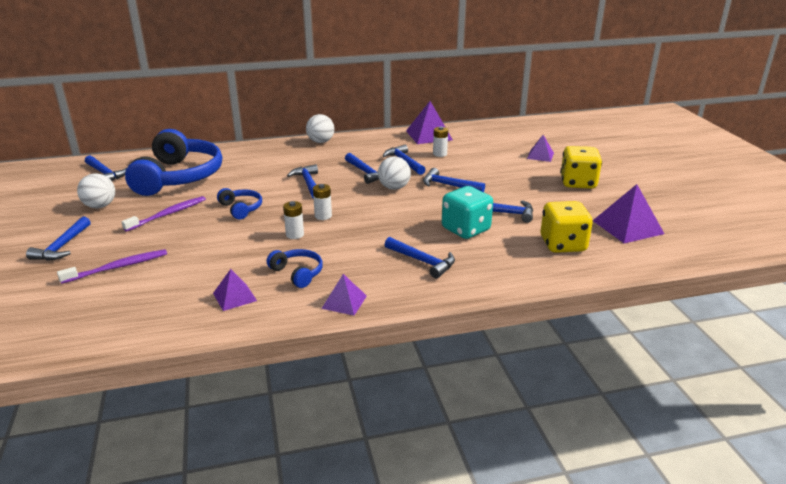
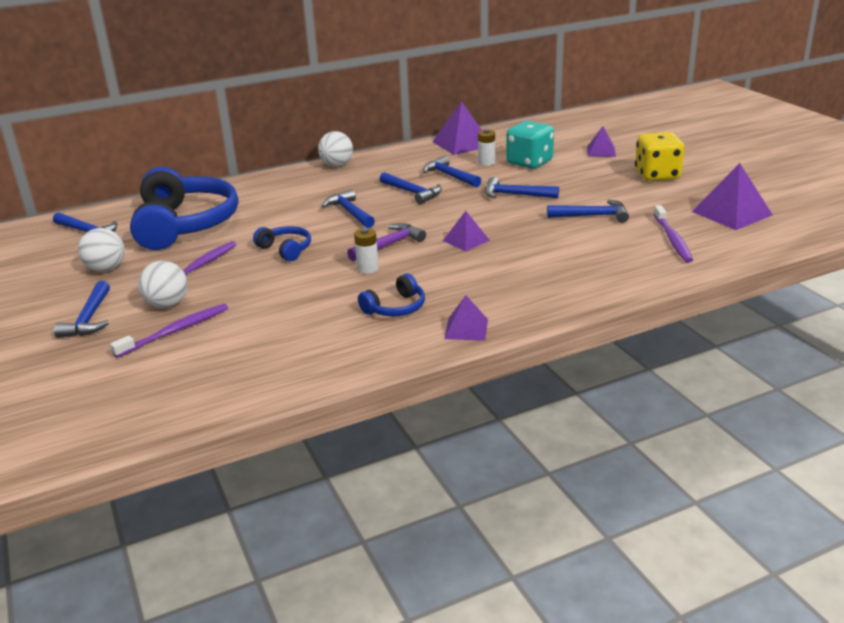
camera: 10 degrees left, 0 degrees up
purple pyramid [213,269,257,311] -> purple pyramid moved to [443,211,490,251]
blue headphones [267,249,323,288] -> blue headphones turned 105 degrees clockwise [358,274,425,317]
white battery [313,184,332,220] -> purple hammer [347,223,426,261]
white ball [378,156,411,190] -> white ball moved to [138,261,187,308]
blue hammer [385,237,455,278] -> none
turquoise dice [442,186,493,239] -> turquoise dice moved to [506,121,554,169]
yellow dice [541,201,593,253] -> purple toothbrush [654,205,693,263]

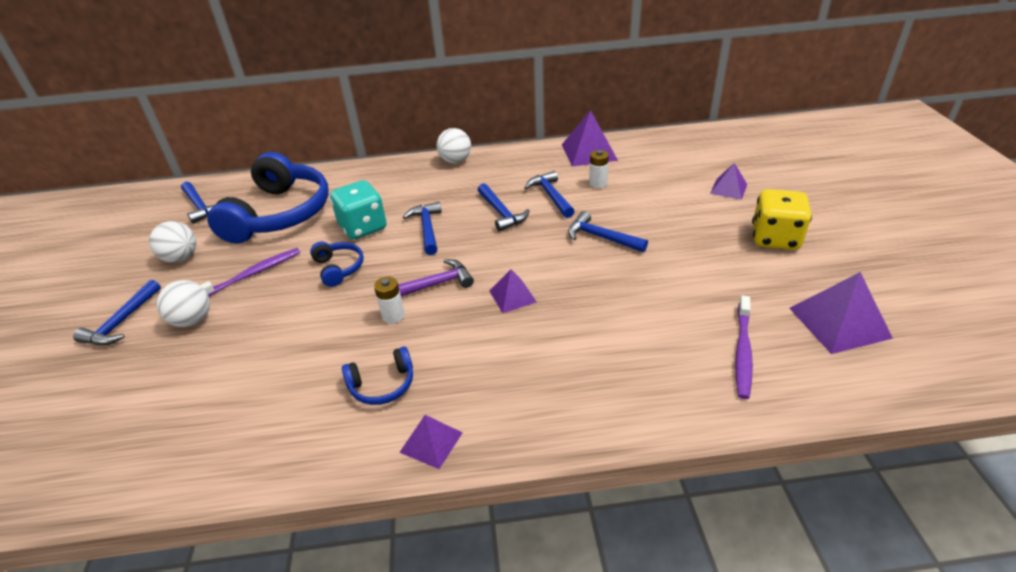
camera: 20 degrees right, 10 degrees up
purple toothbrush [110,304,228,358] -> none
turquoise dice [506,121,554,169] -> turquoise dice moved to [330,180,387,239]
blue hammer [547,200,629,223] -> none

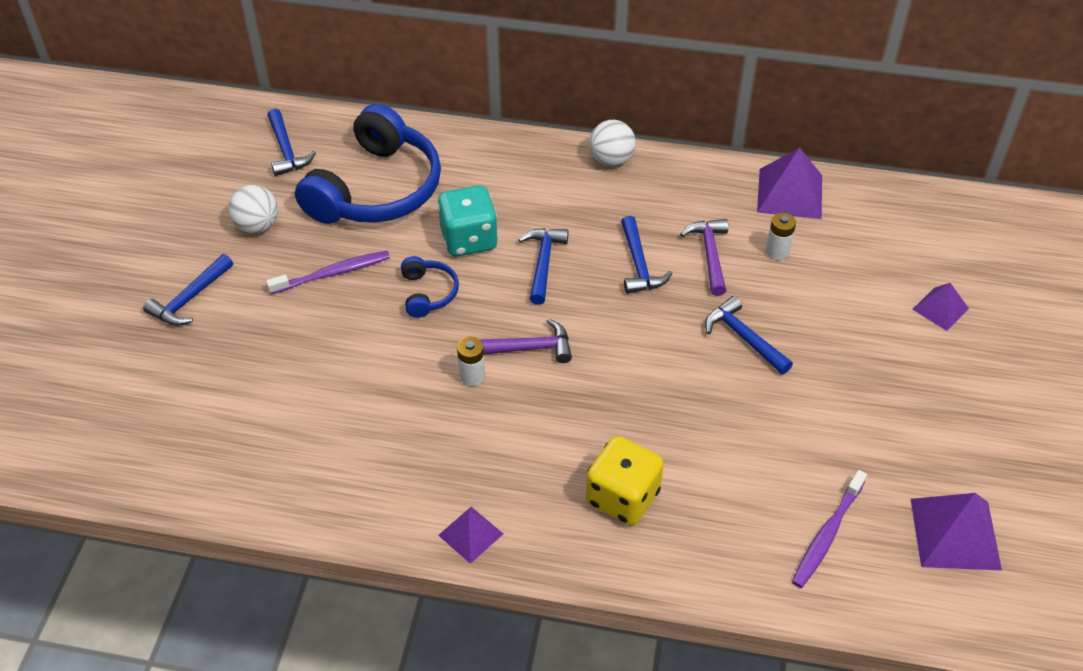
camera: 15 degrees right, 10 degrees up
white ball [157,280,210,327] -> none
blue headphones [342,347,413,405] -> none
purple pyramid [490,269,537,313] -> none
blue hammer [524,171,575,218] -> purple hammer [680,219,728,296]
yellow dice [752,189,812,250] -> yellow dice moved to [586,436,664,526]

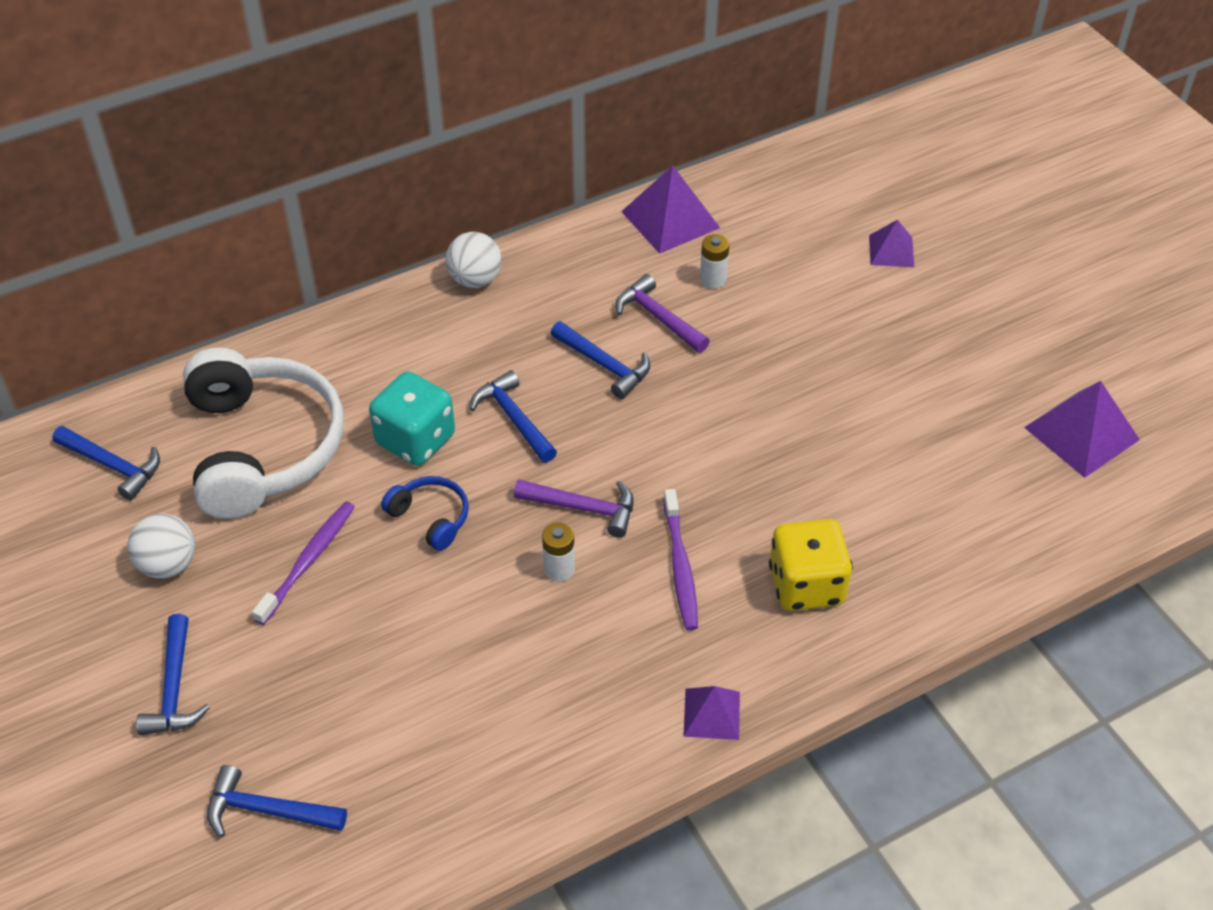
camera: 40 degrees left, 0 degrees up
blue headphones [295,104,441,224] -> white headphones [183,348,344,519]
purple hammer [479,318,572,363] -> purple hammer turned 60 degrees clockwise [514,479,634,538]
blue hammer [705,296,793,374] -> blue hammer moved to [207,765,347,837]
purple toothbrush [792,470,867,588] -> purple toothbrush moved to [664,489,698,630]

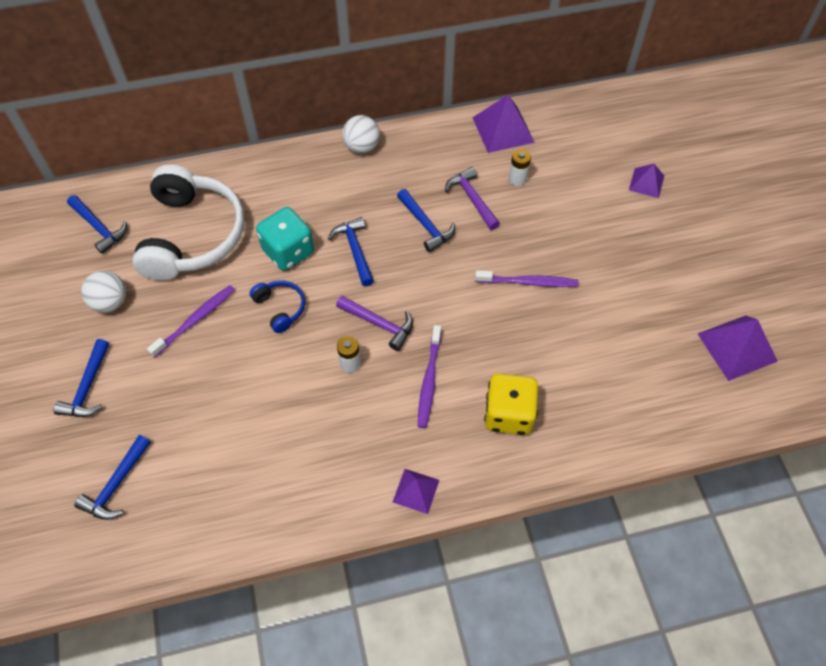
camera: 15 degrees right, 10 degrees up
blue hammer [207,765,347,837] -> blue hammer turned 90 degrees counterclockwise [74,435,151,520]
none -> purple toothbrush [475,271,579,287]

